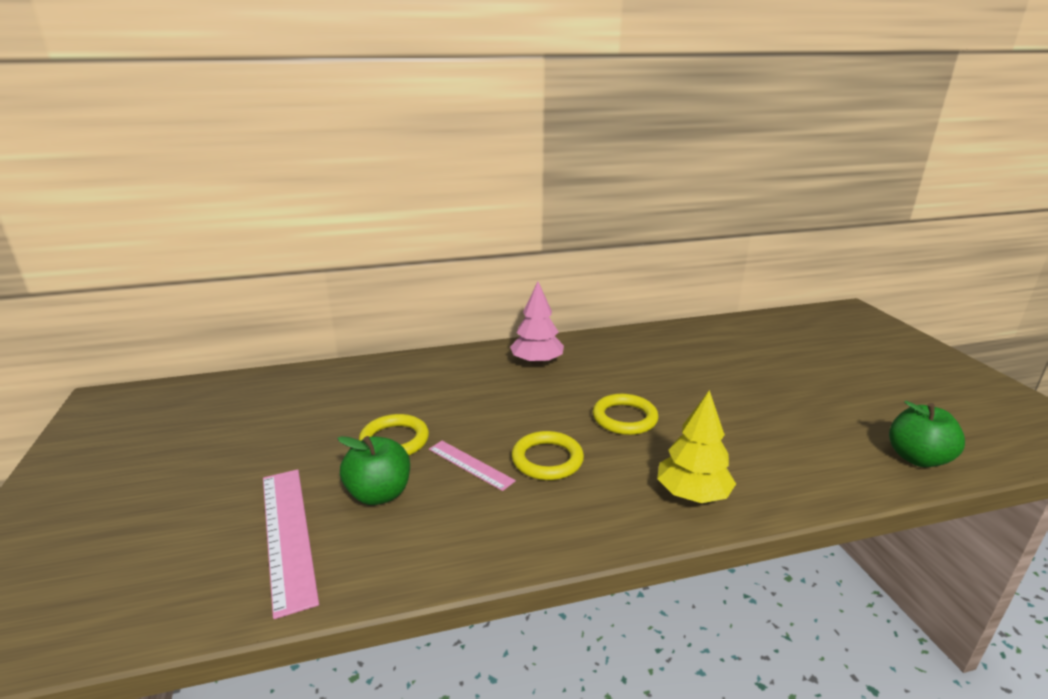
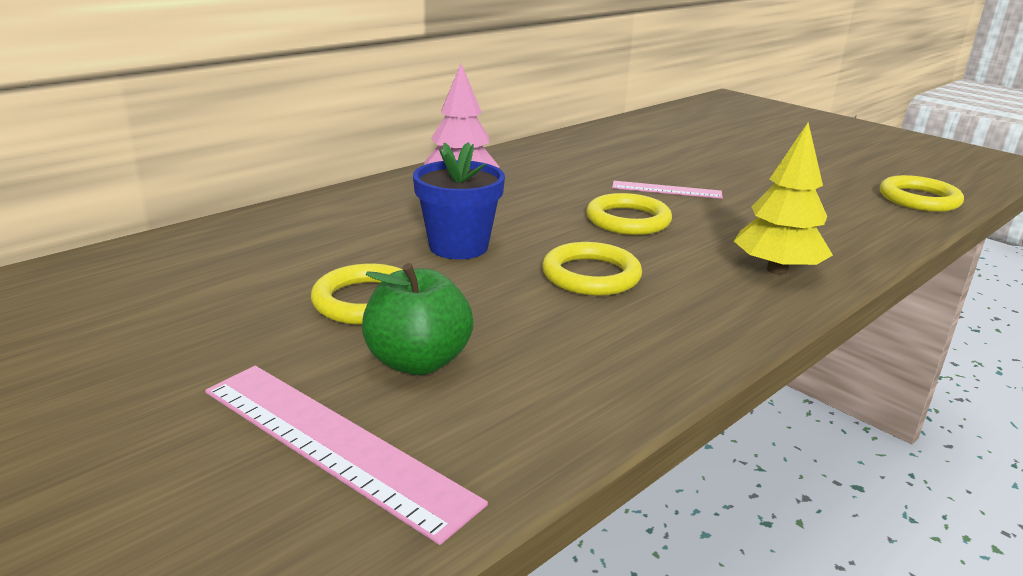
camera: 30 degrees left, 0 degrees up
pink ruler [429,441,516,491] -> pink ruler moved to [612,181,723,199]
green apple [889,400,965,467] -> yellow ring [880,175,964,212]
none -> blue flower pot [413,142,505,259]

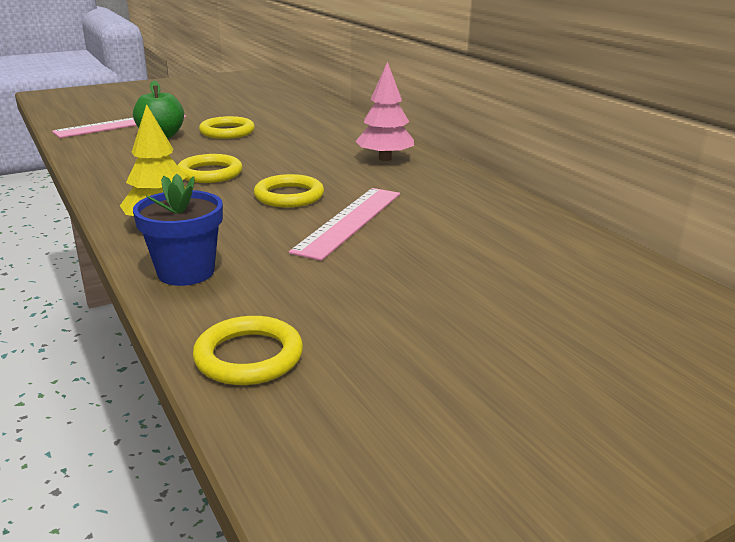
camera: 105 degrees right, 0 degrees up
blue flower pot [413,142,505,259] -> blue flower pot moved to [133,174,223,286]
pink ruler [612,181,723,199] -> pink ruler [289,188,400,261], size x1.71

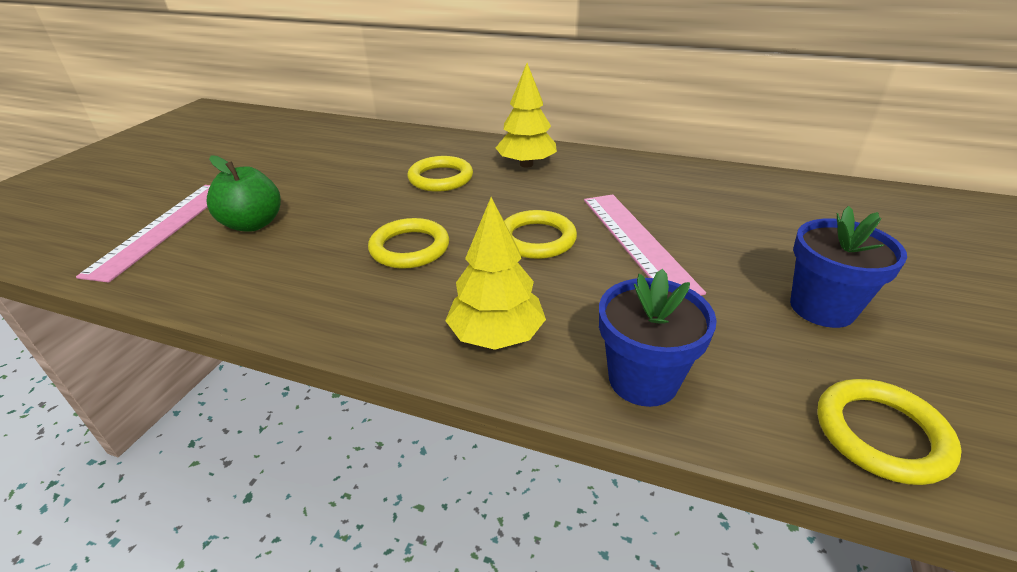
camera: 40 degrees left, 10 degrees up
yellow ring [199,116,255,139] -> yellow ring moved to [407,156,473,192]
pink tree [356,62,414,161] -> yellow tree [496,63,557,168]
none -> blue flower pot [790,206,907,328]

